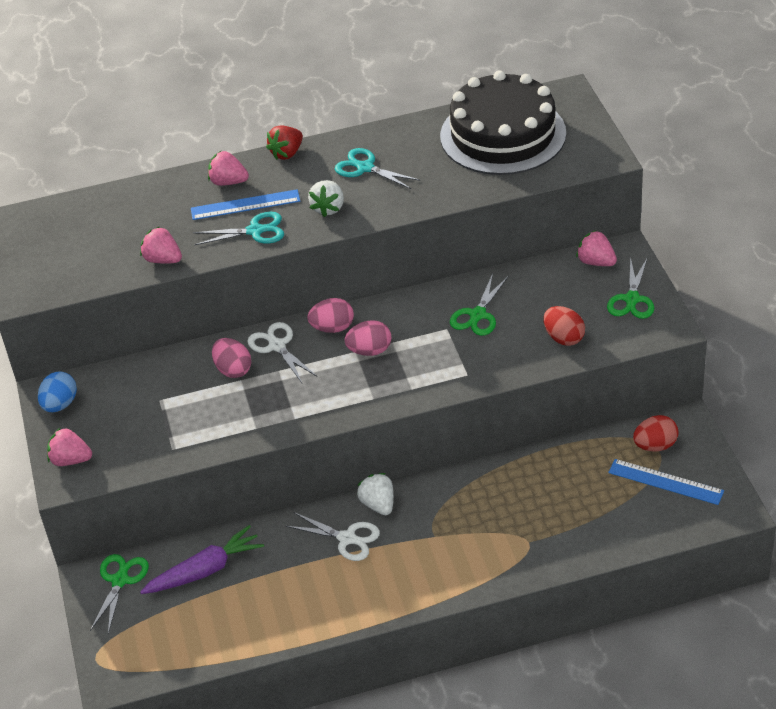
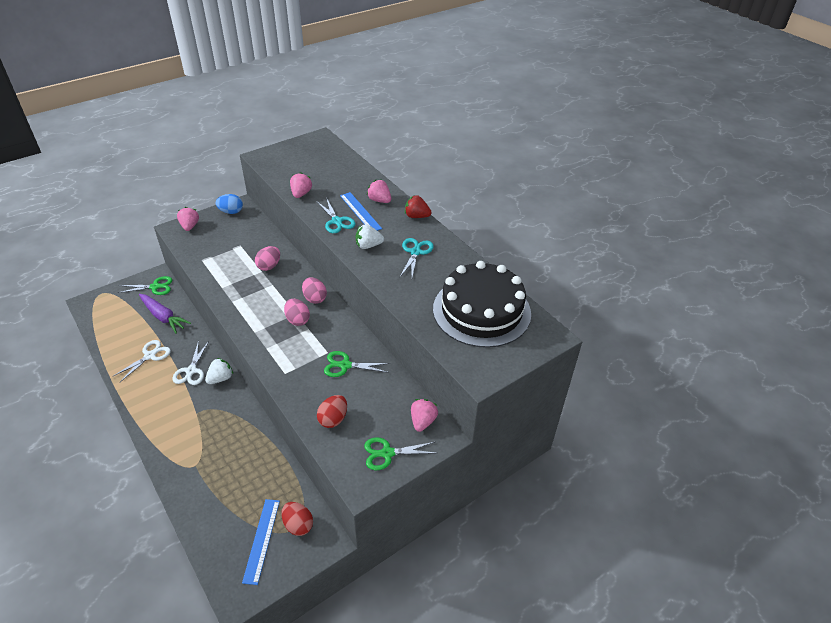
camera: 65 degrees right, 0 degrees up
pink strawberry [208,151,249,186] -> pink strawberry turned 45 degrees counterclockwise [367,180,391,203]
white scissors [247,322,317,383] -> white scissors moved to [112,340,171,382]

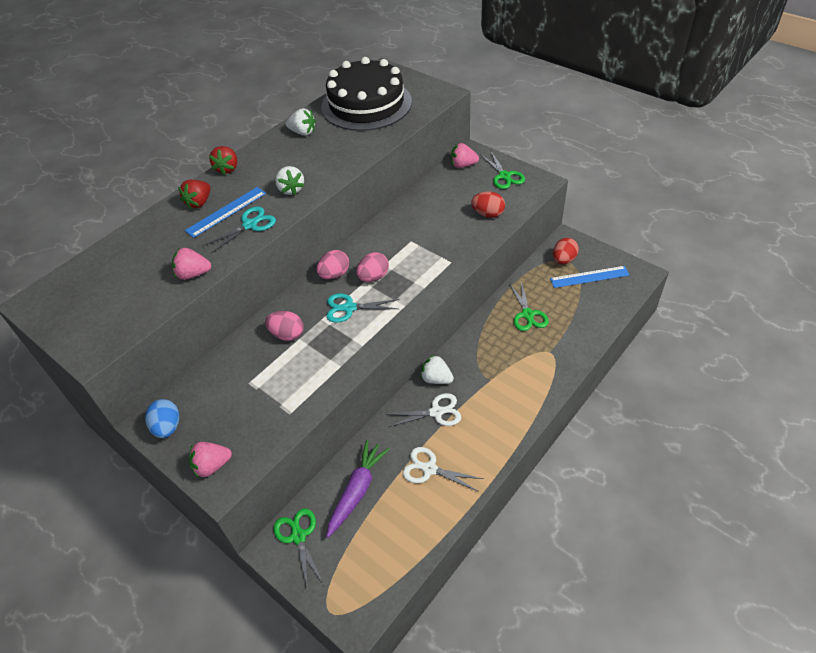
camera: 100 degrees left, 5 degrees up
green scissors [324,351,390,377] -> green scissors moved to [509,281,549,331]
pink strawberry [367,180,391,203] -> red strawberry [178,180,211,209]
turquoise scissors [400,238,434,277] -> turquoise scissors moved to [326,293,399,323]
none -> white strawberry [286,108,316,136]

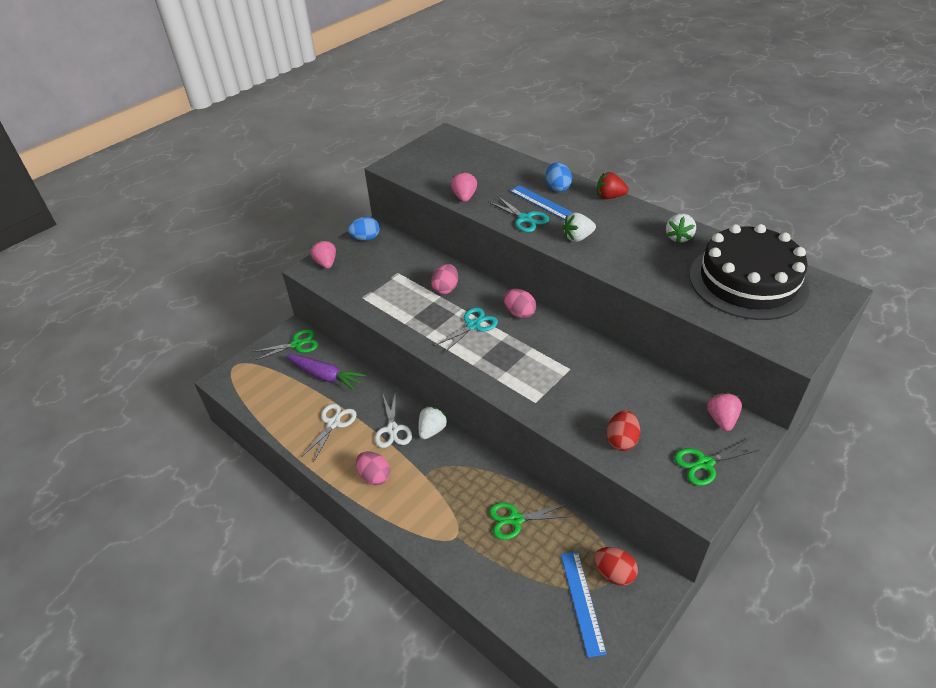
camera: 90 degrees right, 5 degrees down
red strawberry [178,180,211,209] -> blue egg [546,163,572,192]
turquoise scissors [326,293,399,323] -> turquoise scissors turned 45 degrees clockwise [434,308,498,354]
pink egg [357,252,389,282] -> pink egg moved to [356,451,390,485]

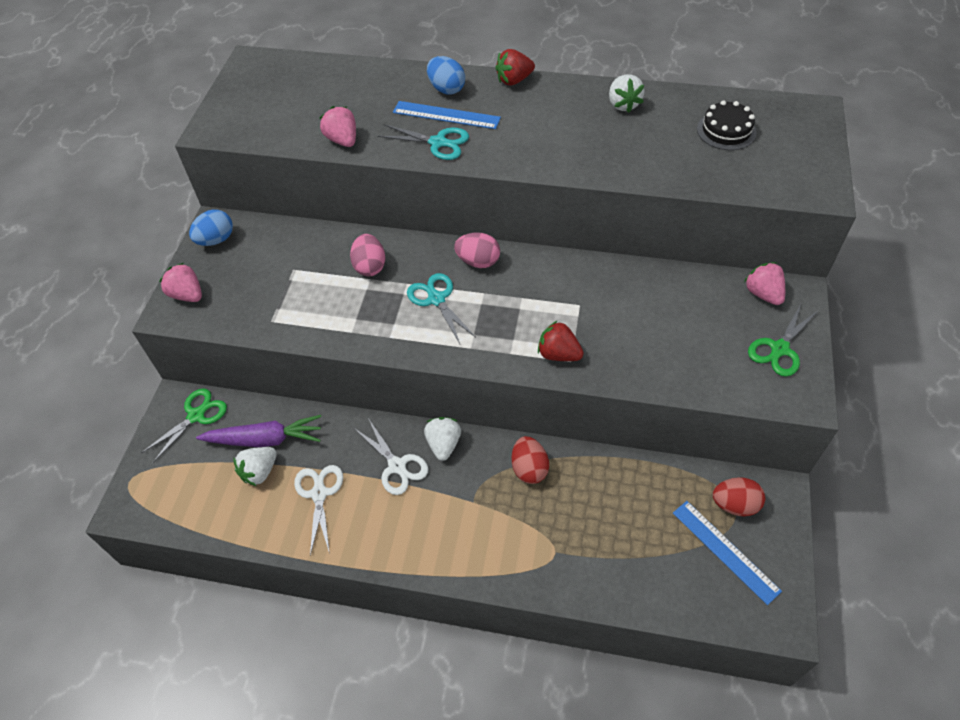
camera: 30 degrees left, 10 degrees up
pink egg [356,451,390,485] -> none
turquoise scissors [434,308,498,354] -> turquoise scissors turned 45 degrees counterclockwise [407,273,475,344]
green scissors [489,502,571,540] -> none
white strawberry [563,213,596,242] -> white strawberry moved to [233,447,277,486]
red egg [606,410,640,451] -> red egg moved to [511,436,549,484]
black cake [690,224,810,320] -> black cake [697,100,757,150], size x0.44
none -> red strawberry [538,320,584,361]

